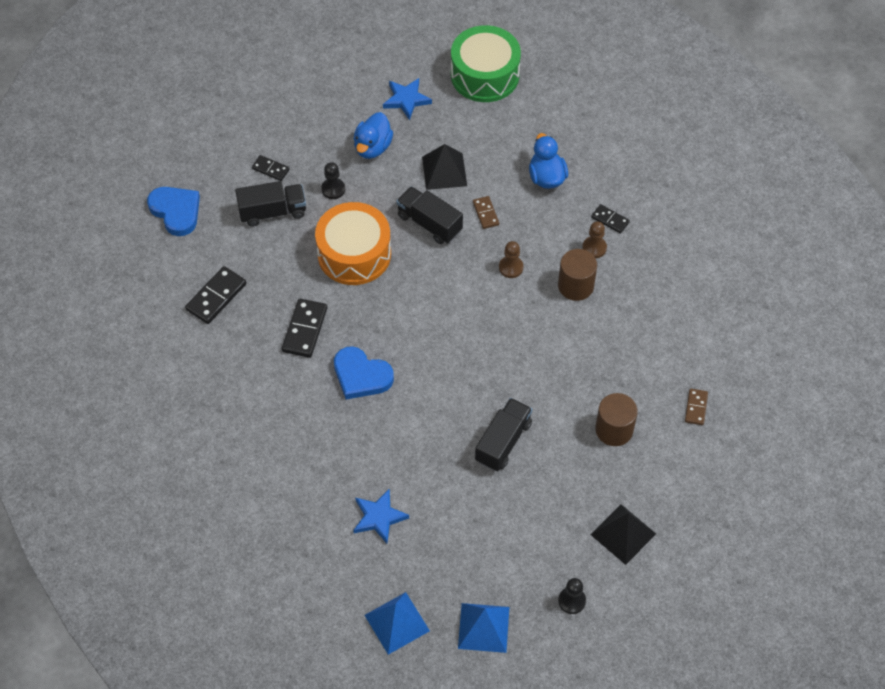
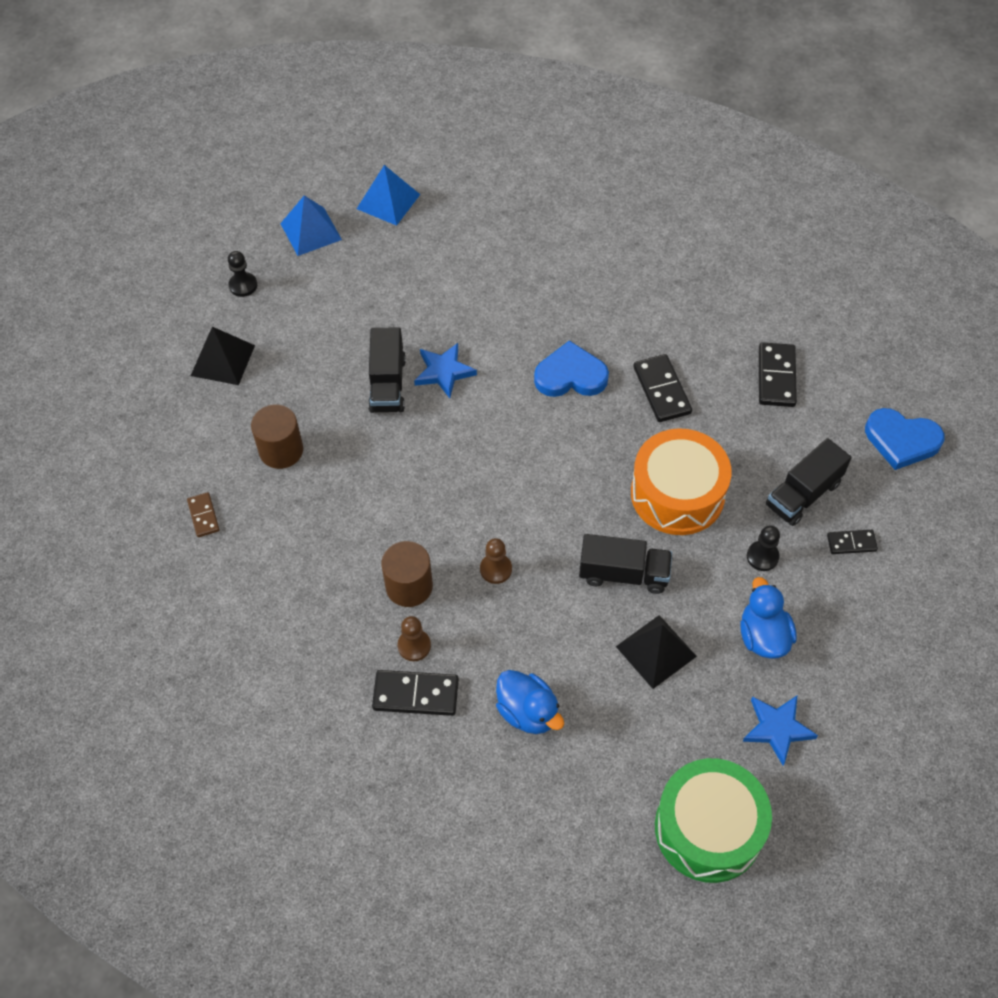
camera: 150 degrees right, 0 degrees up
blue star [353,488,409,544] -> blue star moved to [414,343,477,398]
brown domino [473,196,499,229] -> none
black domino [591,204,630,234] -> black domino [372,670,459,716], size x1.68

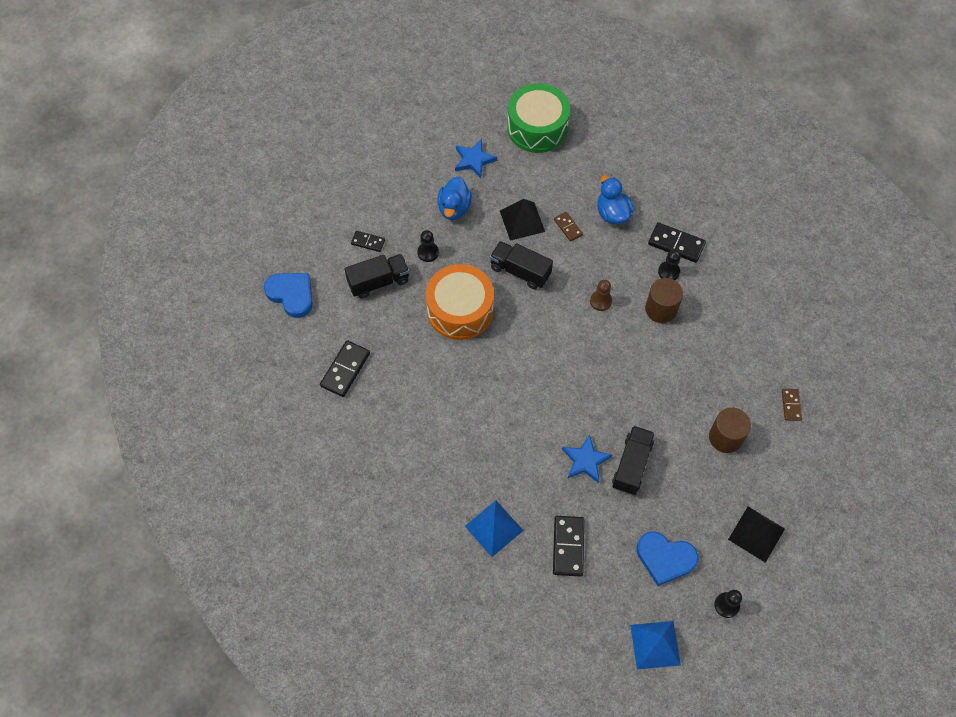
camera: 160 degrees left, 5 degrees up
blue pyramid [357,165,420,226] -> blue pyramid moved to [465,500,524,557]
brown pawn [398,616,431,661] -> black pawn [658,250,681,280]
blue heart [534,340,609,397] -> blue heart moved to [636,531,699,586]
black domino [633,354,692,422] -> black domino moved to [553,516,584,577]
none -> brown domino [554,212,583,242]

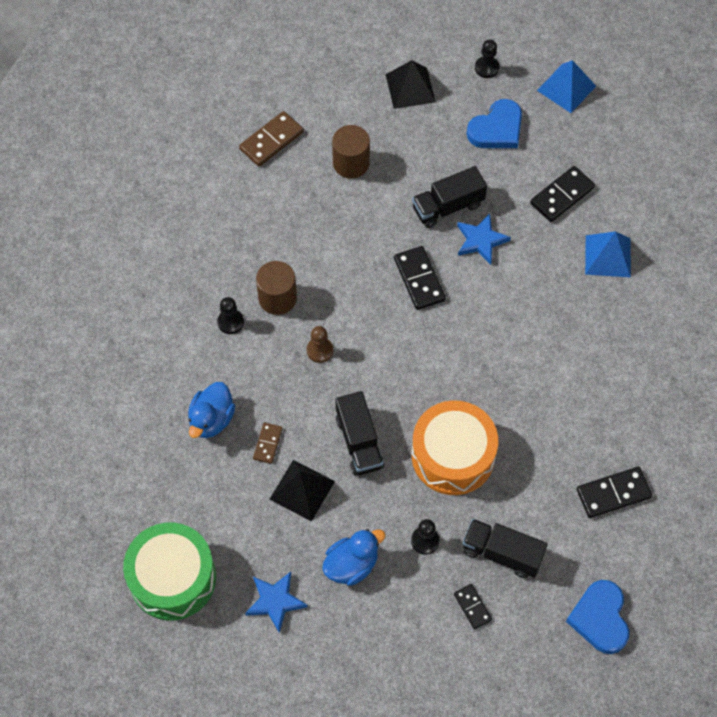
camera: 135 degrees left, 0 degrees up
blue heart [636,531,699,586] -> blue heart turned 75 degrees clockwise [467,99,522,148]
black domino [648,222,706,263] -> black domino moved to [394,246,446,310]
brown domino [782,389,802,421] -> brown domino [239,111,303,167], size x1.68

